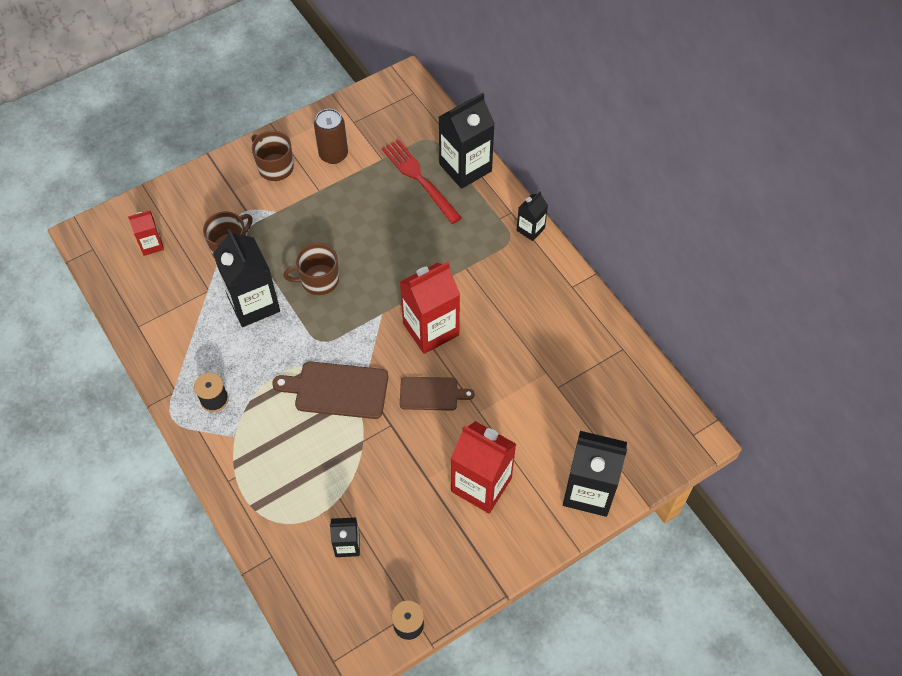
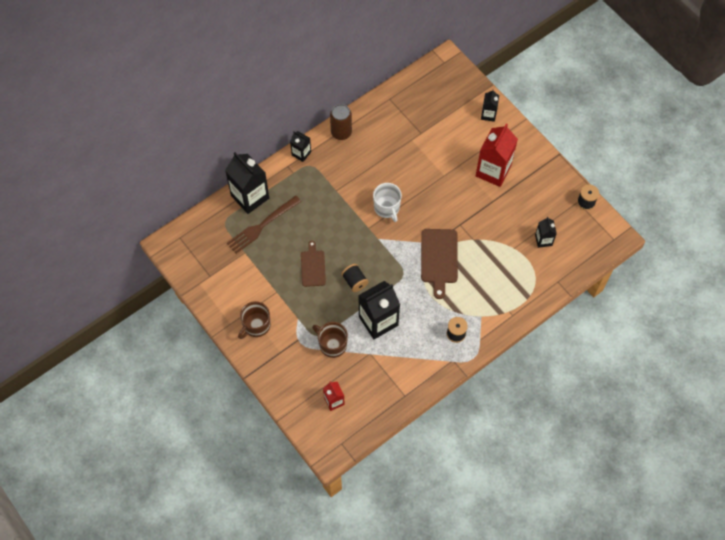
camera: 95 degrees left, 5 degrees up
brown mug [283,243,339,295] -> black spool [341,264,369,292]
brown can [314,109,348,164] -> brown can moved to [330,104,352,140]
red fork [382,139,462,224] -> brown fork [227,196,301,254]
red carton [400,262,460,354] -> white mug [373,183,402,222]
brown cutting board [400,377,475,411] -> brown cutting board moved to [301,241,326,287]
black carton [563,431,627,517] -> black carton [481,89,499,122], size x0.52

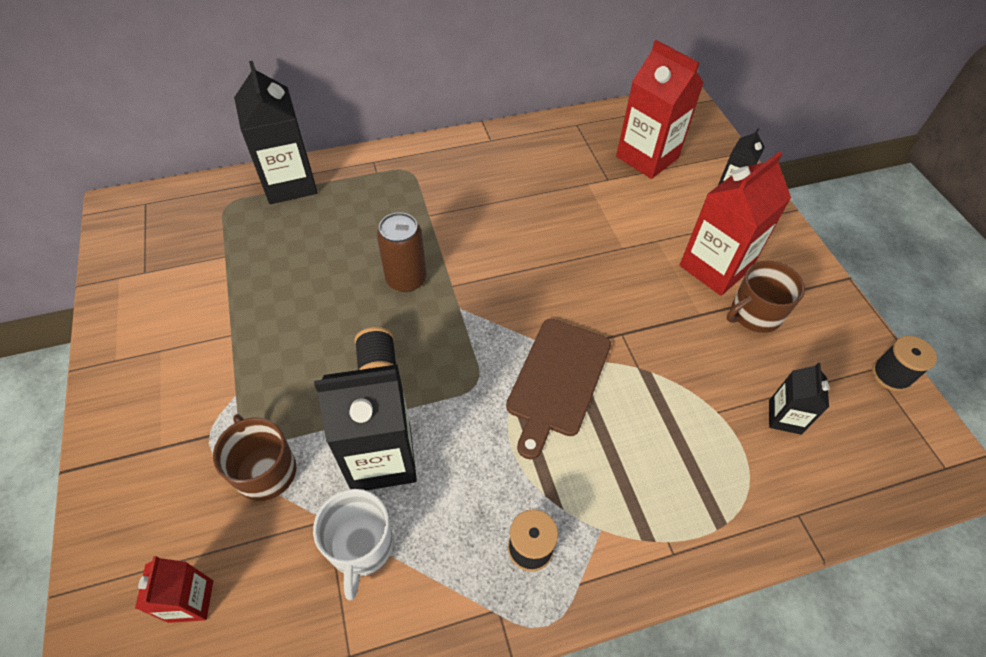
camera: 20 degrees right, 10 degrees down
brown fork [227,196,301,254] -> none
brown mug [238,301,271,339] -> brown mug moved to [727,261,805,333]
black carton [290,131,311,162] -> none
brown cutting board [301,241,326,287] -> none
brown can [330,104,352,140] -> brown can moved to [377,212,427,292]
white mug [373,183,402,222] -> white mug moved to [313,489,393,600]
none -> red carton [616,40,704,179]

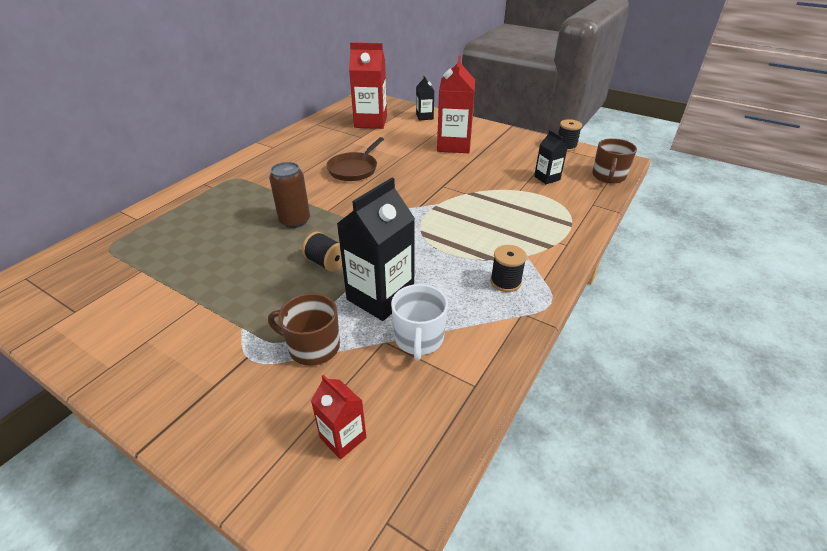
camera: 40 degrees left, 15 degrees down
black carton [234,61,317,204] -> none
white mug [313,489,393,600] -> white mug turned 45 degrees clockwise [391,284,448,360]
brown cutting board [506,319,611,460] -> none
brown mug [727,261,805,333] -> brown mug moved to [592,138,637,183]
none -> brown pan [326,137,384,181]

